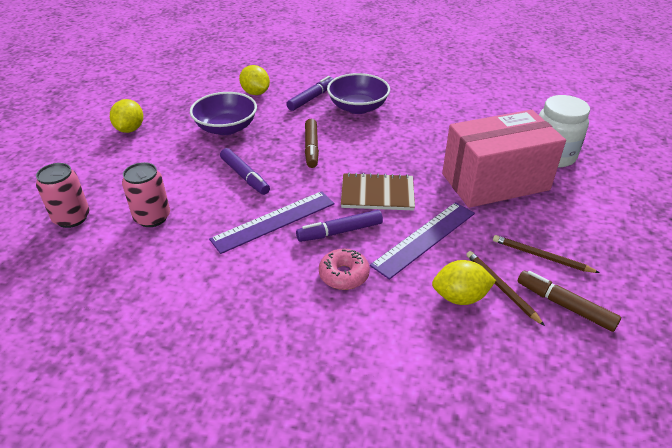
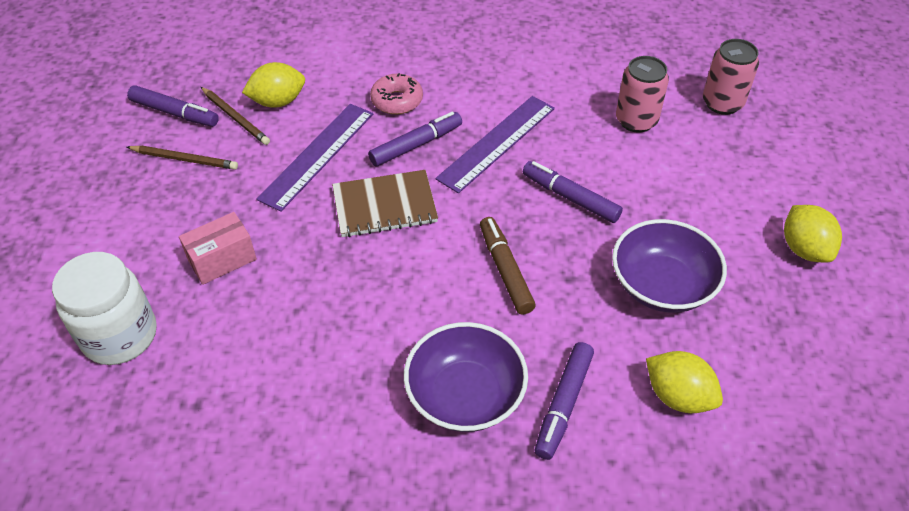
camera: 165 degrees right, 10 degrees up
pink box [442,110,566,208] -> pink box [179,212,257,285], size x0.45
brown marker [518,271,621,332] -> purple marker [127,85,219,127]

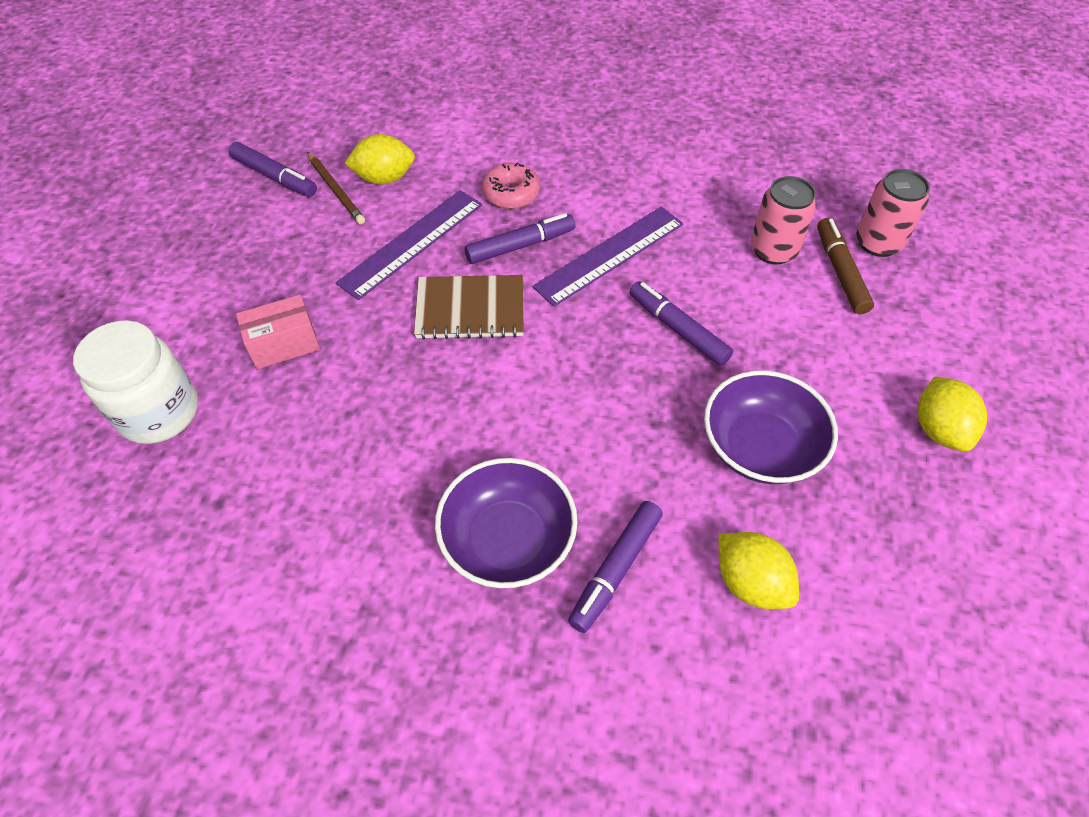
camera: 10 degrees right, 5 degrees up
brown pencil [127,146,238,170] -> none
brown marker [480,217,536,315] -> brown marker moved to [817,218,874,314]

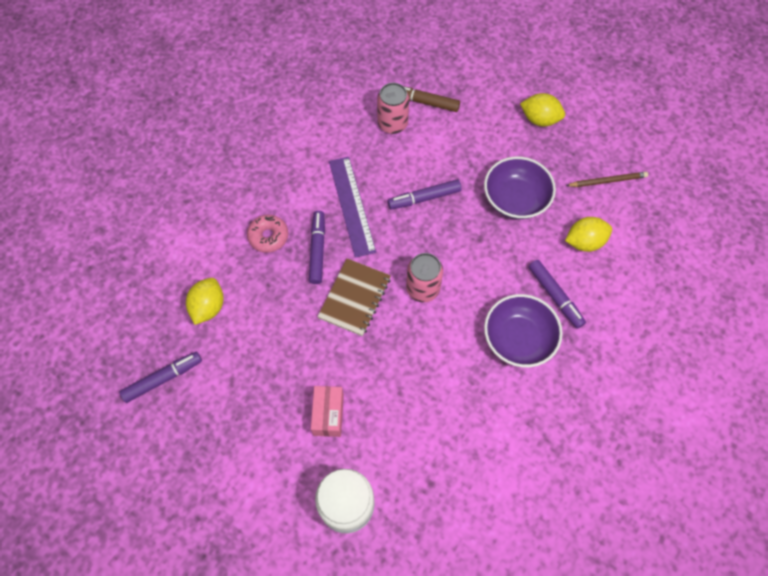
camera: 65 degrees left, 10 degrees up
brown pencil [307,152,365,224] -> brown pencil moved to [566,172,648,187]
purple ruler [336,190,482,300] -> none
pink can [856,169,930,257] -> pink can moved to [406,253,443,302]

